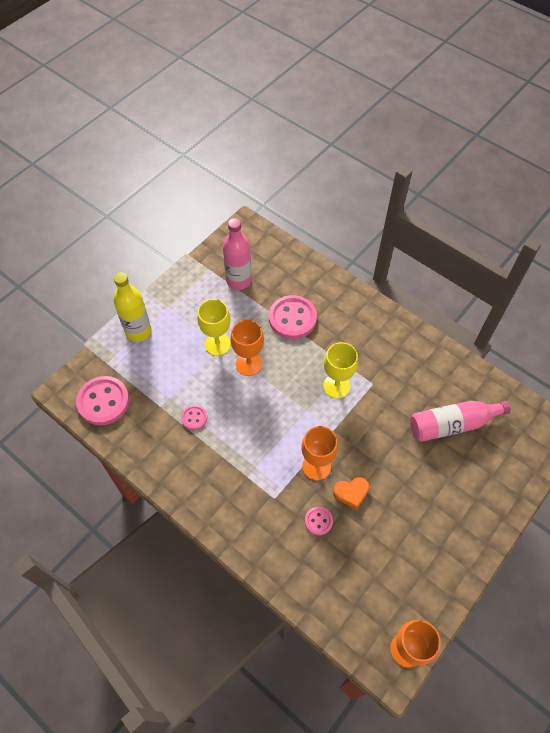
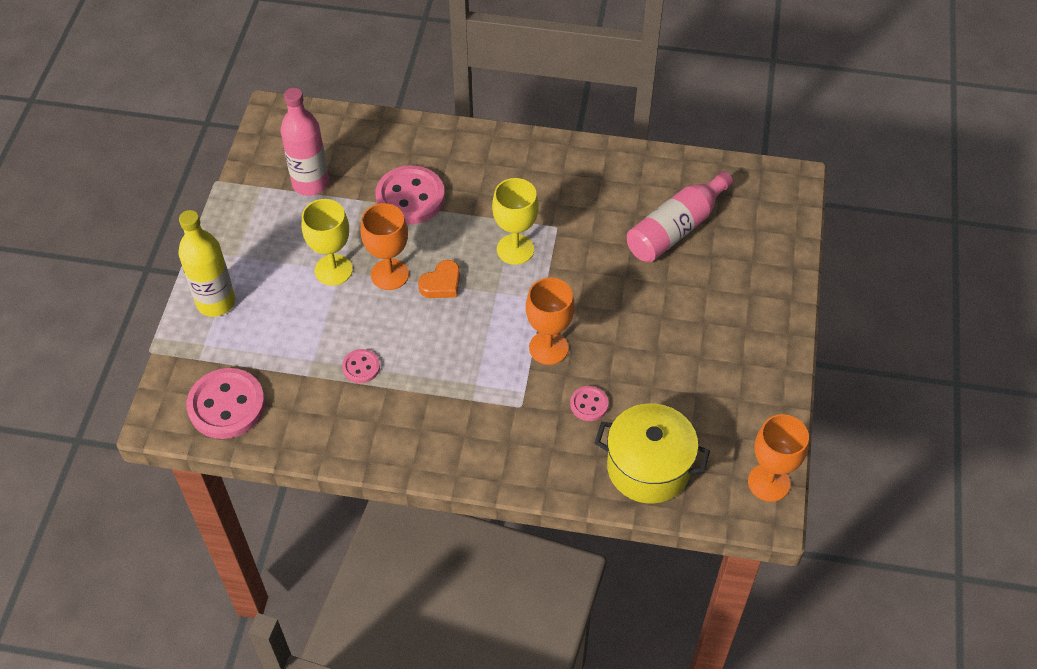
camera: 30 degrees left, 5 degrees down
orange heart [333,477,369,510] -> orange heart moved to [418,260,460,298]
none -> yellow pot [595,403,710,504]

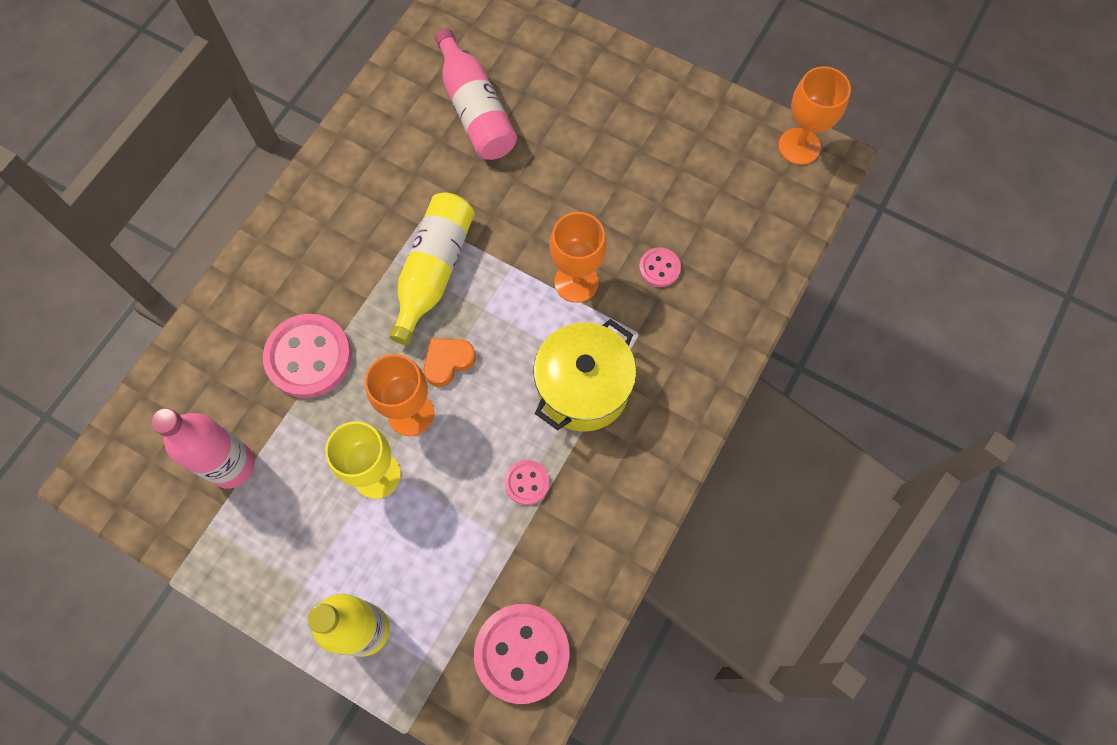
camera: 70 degrees left, 15 degrees up
orange heart [418,260,460,298] -> orange heart turned 105 degrees counterclockwise [424,338,476,387]
yellow goblet [492,178,539,265] -> yellow bottle [389,192,475,345]
yellow pot [595,403,710,504] -> yellow pot moved to [533,319,636,432]

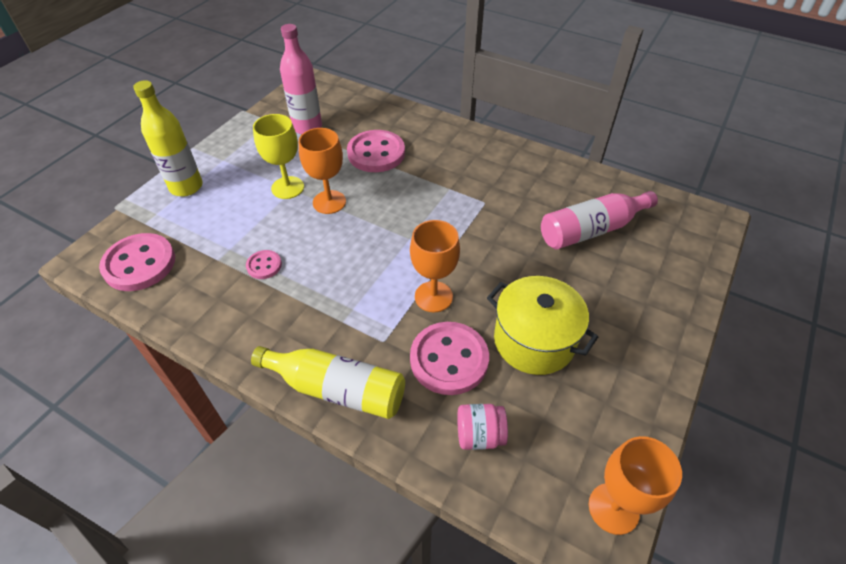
camera: 90 degrees right, 20 degrees down
yellow bottle [389,192,475,345] -> yellow bottle moved to [251,346,405,419]
orange heart [424,338,476,387] -> none
yellow pot [533,319,636,432] -> yellow pot moved to [487,276,598,375]
pink button [639,247,681,287] -> pink button [410,322,489,395], size x2.00
none -> pink jar [457,404,508,450]

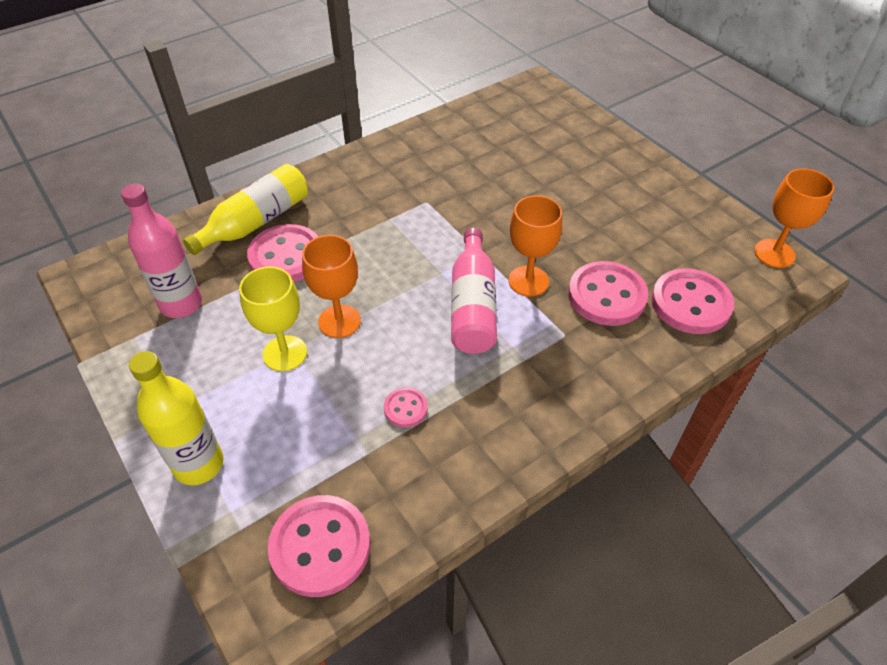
camera: 65 degrees left, 0 degrees up
yellow bottle [251,346,405,419] -> yellow bottle moved to [183,164,308,255]
pink jar [457,404,508,450] -> pink button [651,268,734,334]
yellow pot [487,276,598,375] -> none
pink bottle [541,191,658,250] -> pink bottle moved to [451,228,497,354]

